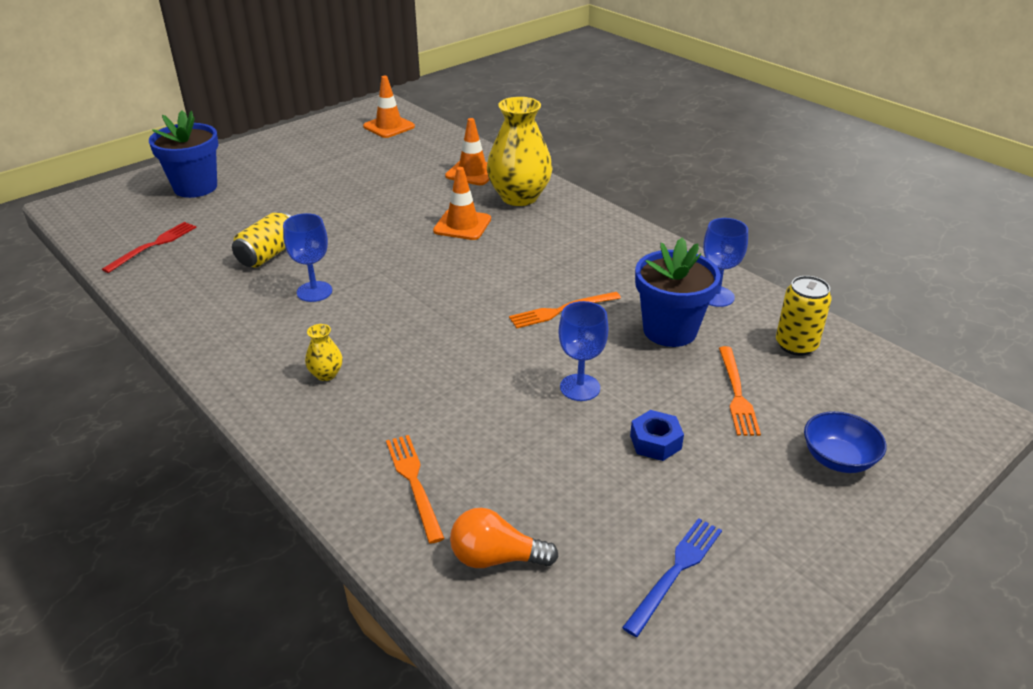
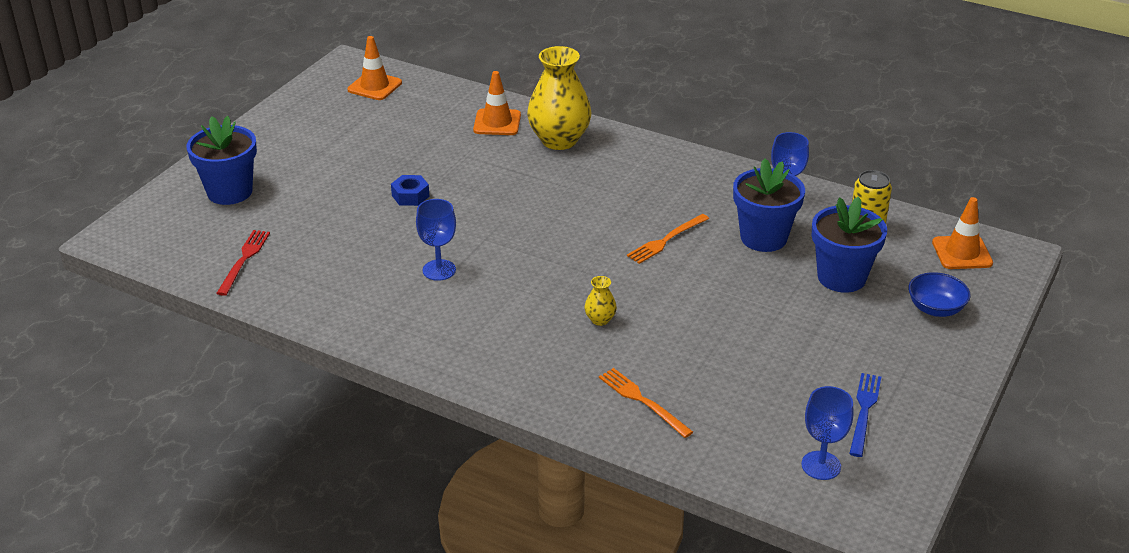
camera: 20 degrees left, 0 degrees up
yellow can [232,212,291,268] -> none
yellow vase [305,324,343,381] -> yellow vase moved to [584,276,617,326]
orange traffic cone [433,167,491,240] -> orange traffic cone moved to [932,197,993,269]
orange light bulb [450,508,559,568] -> none
blue goblet [558,301,608,401] -> blue goblet moved to [801,386,854,480]
blue nut [630,410,684,461] -> blue nut moved to [391,175,430,206]
orange fork [719,346,761,436] -> blue flower pot [812,196,887,293]

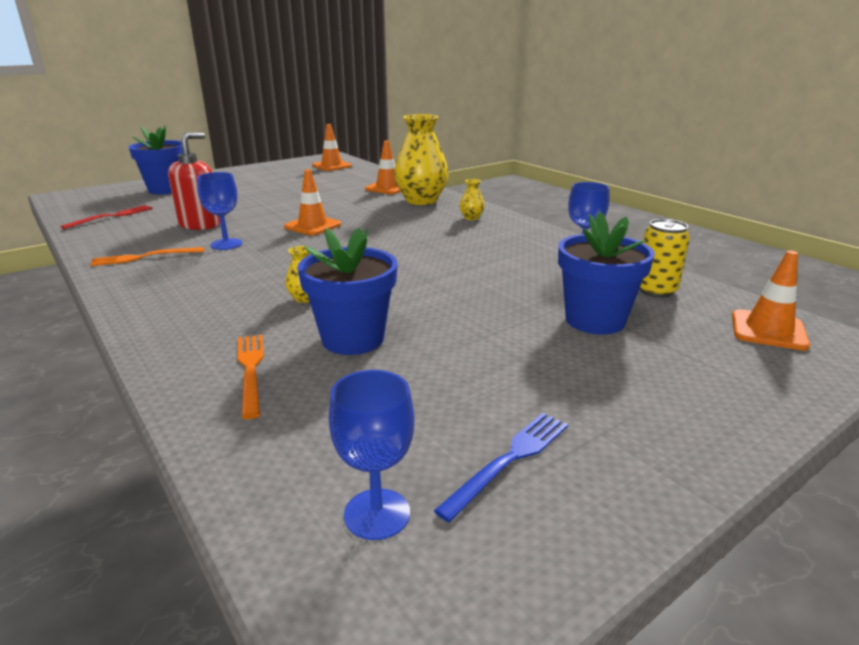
camera: 25 degrees right, 10 degrees down
blue nut [391,175,430,206] -> none
orange fork [627,214,709,264] -> orange fork moved to [90,247,204,266]
blue flower pot [733,158,805,252] -> blue flower pot moved to [298,228,398,355]
blue bowl [908,272,971,317] -> none
none -> red soap dispenser [168,132,220,230]
none -> orange traffic cone [284,169,341,235]
none -> yellow vase [459,179,485,220]

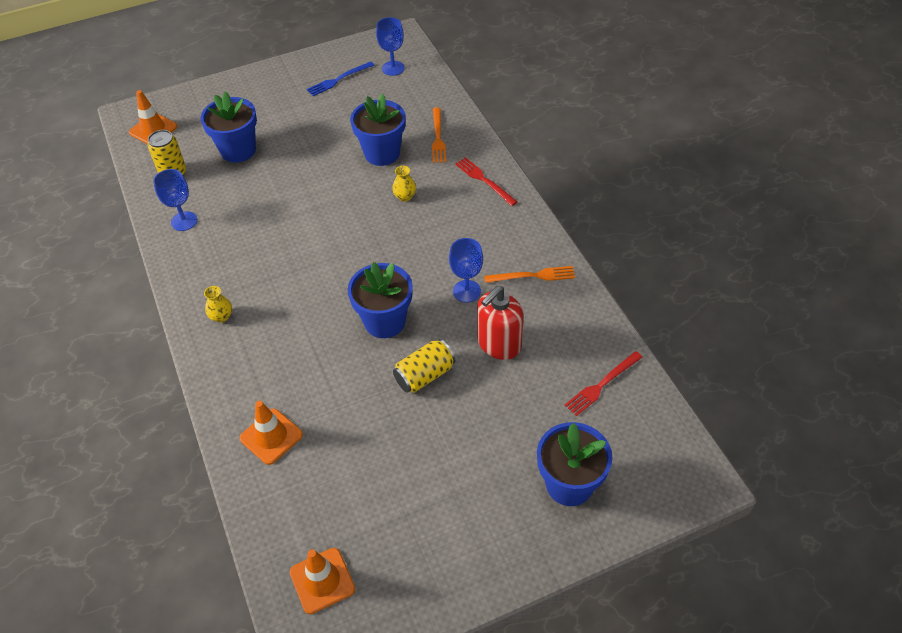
camera: 165 degrees left, 25 degrees up
orange traffic cone [284,169,341,235] -> blue flower pot [348,262,413,338]
yellow vase [394,114,448,205] -> none
none -> yellow can [393,339,455,393]
none -> red fork [455,157,517,206]

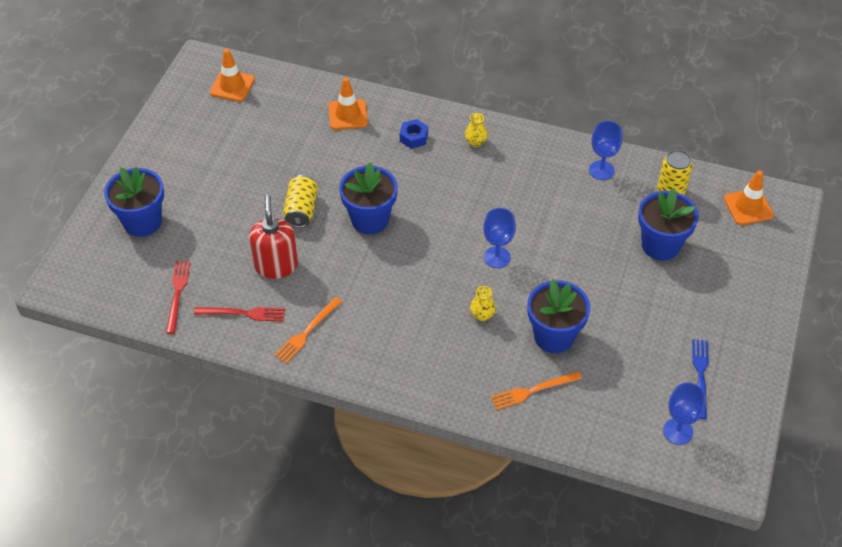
camera: 130 degrees right, 0 degrees up
orange fork [432,108,446,163] -> orange fork turned 60 degrees counterclockwise [491,371,582,410]
blue goblet [449,238,483,302] -> blue goblet moved to [483,208,516,268]
red fork [455,157,517,206] -> red fork moved to [194,307,285,322]
none -> blue nut [400,119,428,149]

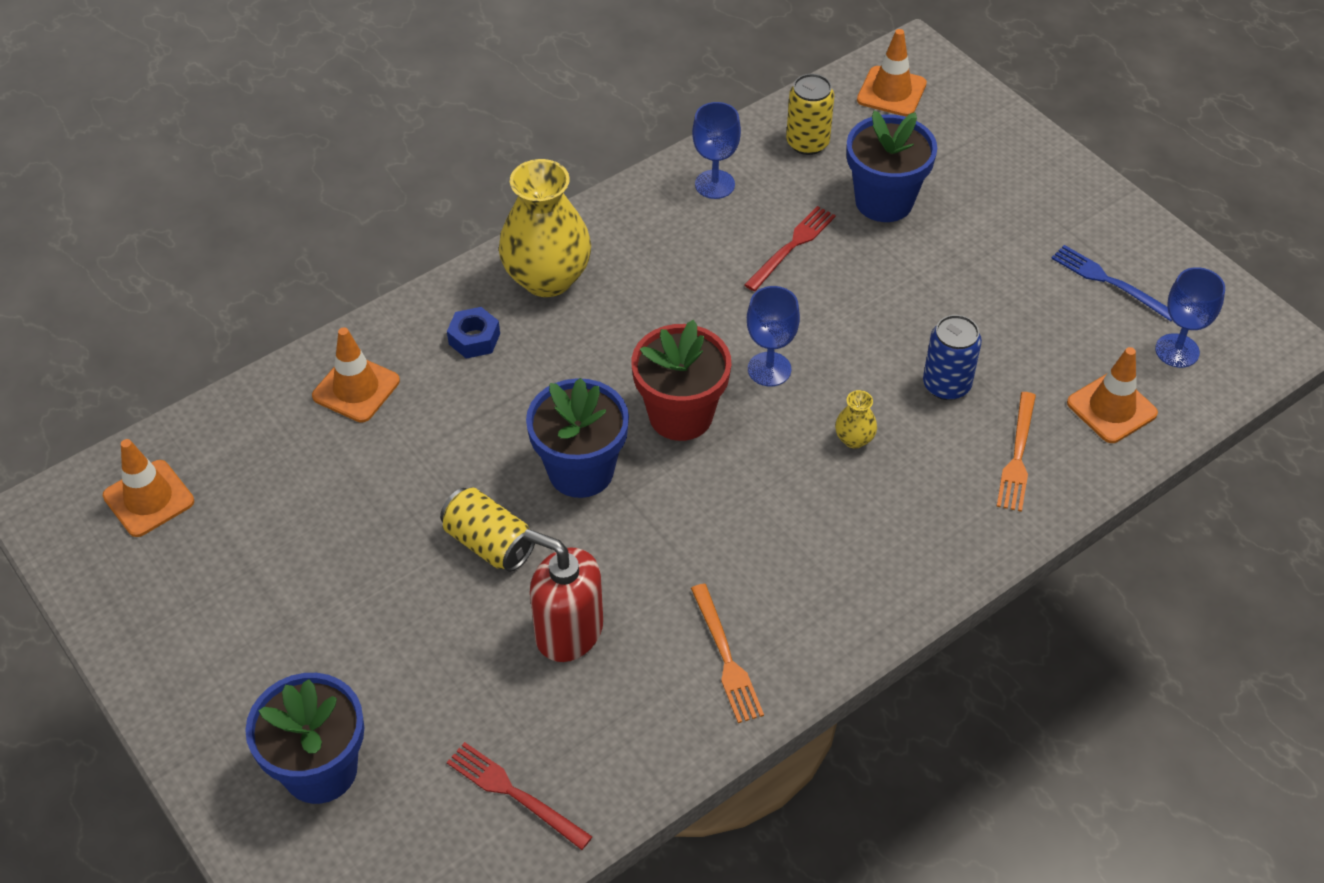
camera: 55 degrees left, 0 degrees up
red fork [194,307,285,322] -> red fork moved to [744,206,836,291]
yellow vase [465,113,488,147] -> yellow vase [499,159,591,297], size x2.35
blue flower pot [527,279,591,353] -> blue can [923,315,982,400]
none -> red flower pot [631,319,732,441]
none -> orange traffic cone [1067,347,1158,443]

